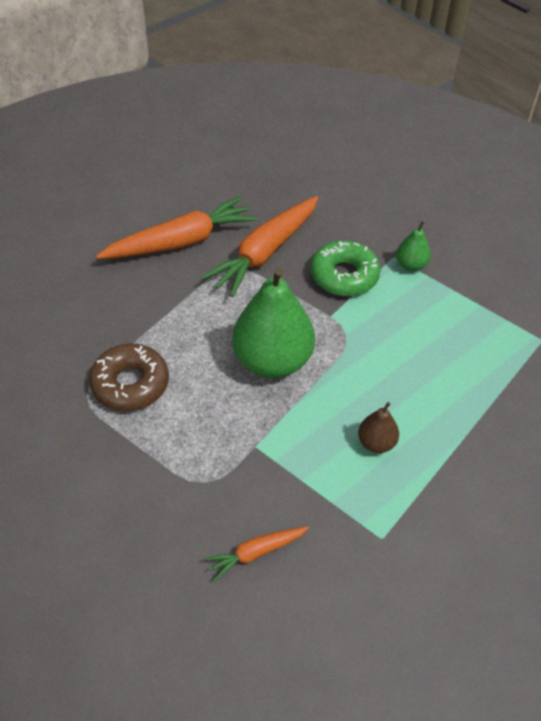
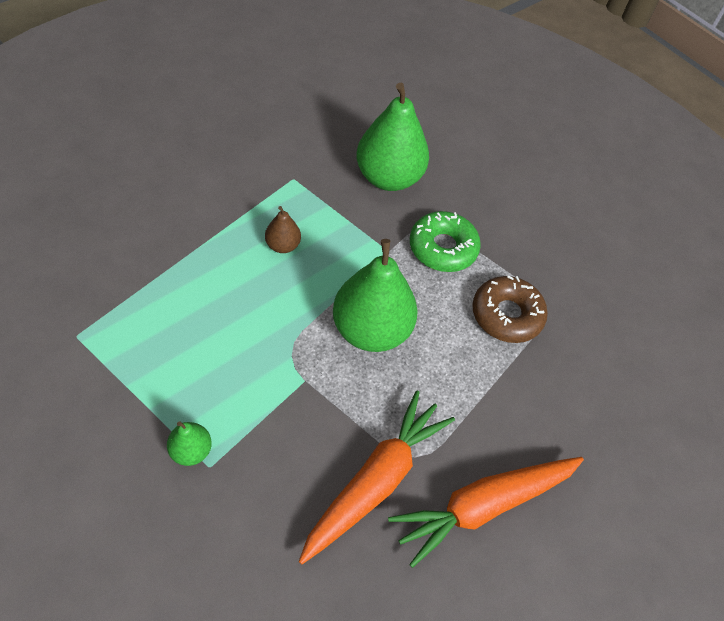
camera: 175 degrees right, 5 degrees up
orange carrot [204,526,309,581] -> green pear [356,83,429,191]
green donut [311,241,381,296] -> green donut moved to [410,211,481,272]

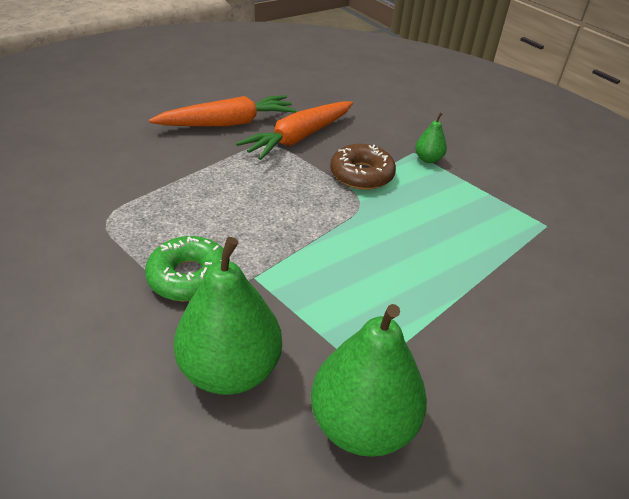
camera: 170 degrees left, 15 degrees down
brown pear [265,206,301,253] -> none
green pear [333,239,418,352] -> green pear moved to [311,304,427,457]
brown donut [472,275,548,343] -> brown donut moved to [330,144,396,190]

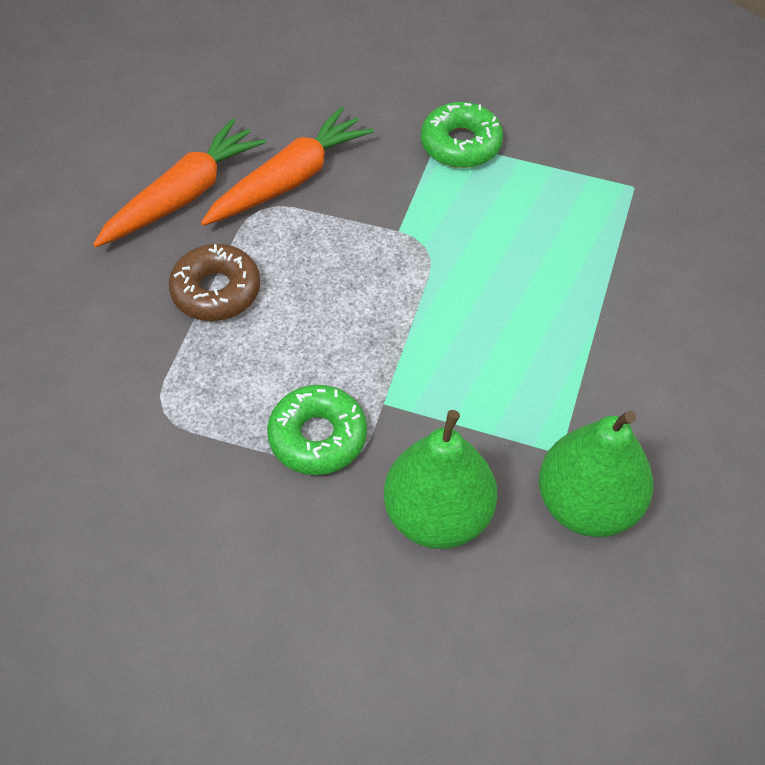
camera: 25 degrees left, 15 degrees up
orange carrot [236,101,353,160] -> orange carrot turned 150 degrees counterclockwise [201,107,374,226]
brown donut [330,144,396,190] -> brown donut moved to [169,244,261,321]
green pear [415,113,447,163] -> green donut [421,102,503,168]

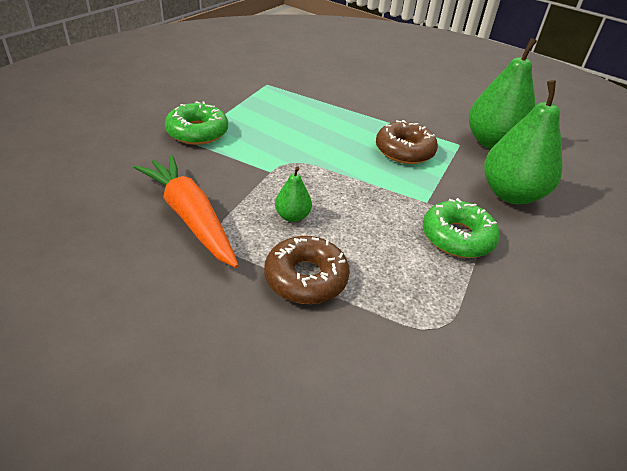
camera: 85 degrees left, 15 degrees down
orange carrot [93,119,266,247] -> none
none -> green pear [275,166,312,222]
none -> brown donut [376,120,438,164]

